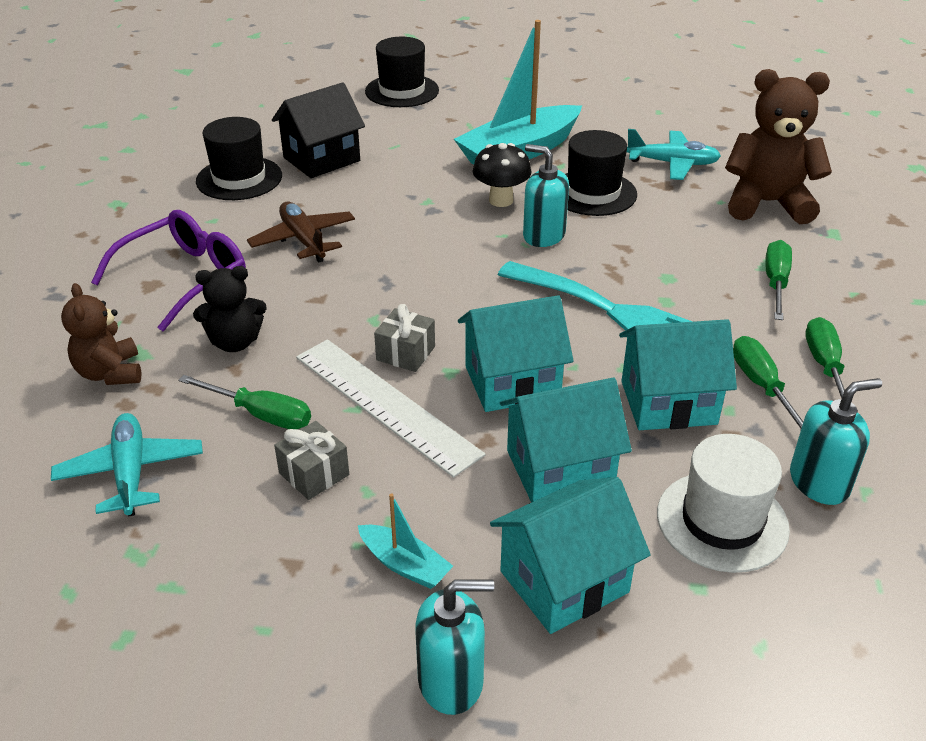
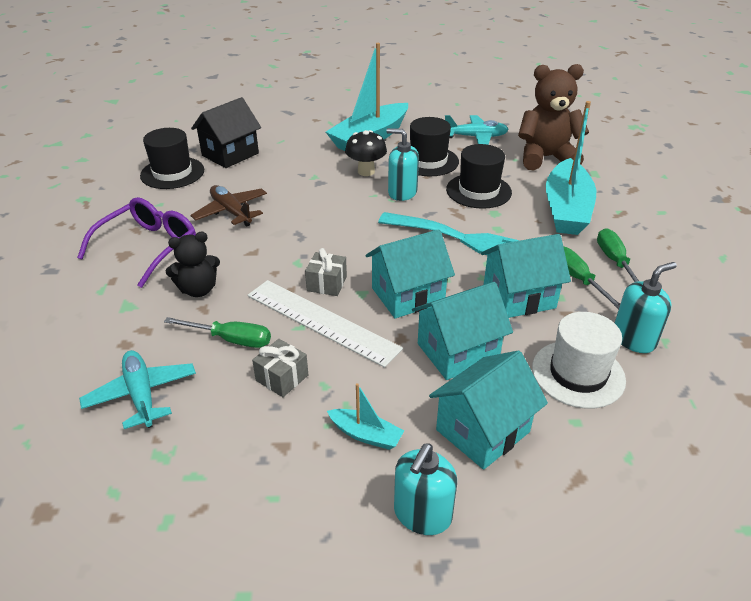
camera: 10 degrees left, 0 degrees up
brown teddy bear [61,283,141,385] -> none
black hat [365,37,439,107] -> black hat moved to [446,144,512,209]
turquoise soap dispenser [415,579,494,715] -> turquoise soap dispenser turned 135 degrees clockwise [394,443,457,535]
green screwdriver [765,240,792,320] -> turquoise boat [546,101,596,235]

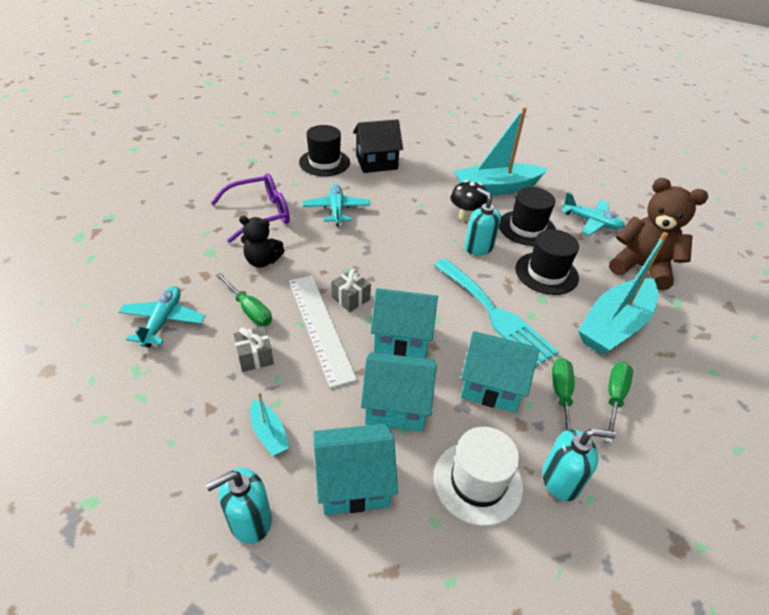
camera: 30 degrees right, 5 degrees up
brown plane [191,185,267,227] -> turquoise plane [303,184,370,226]

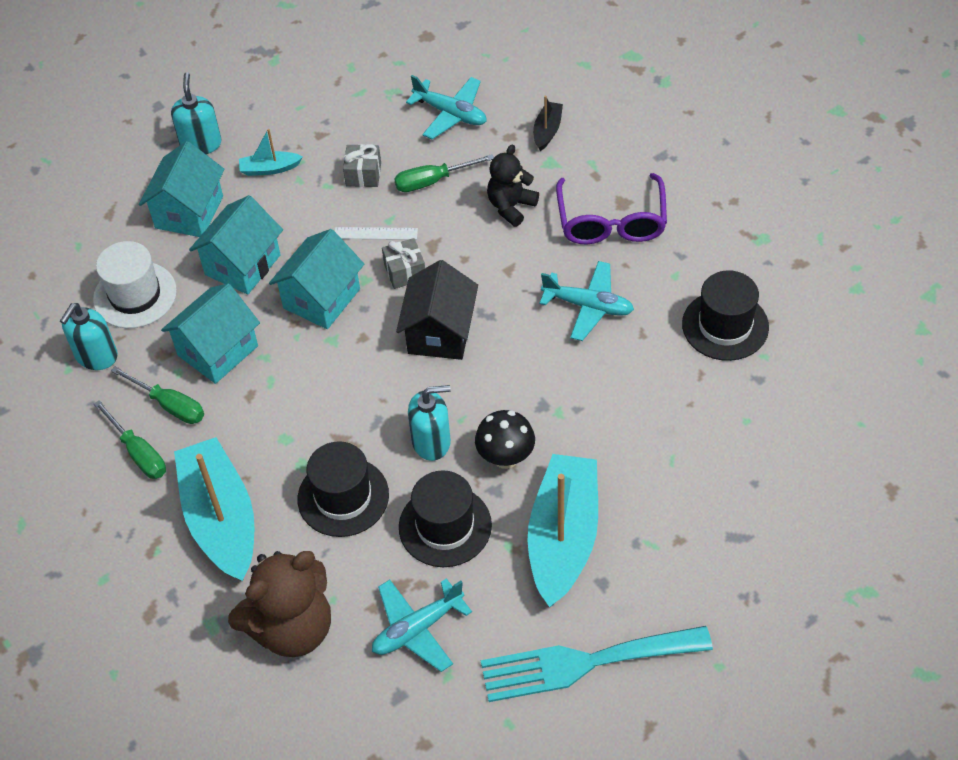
camera: 120 degrees right, 10 degrees up
white ruler [289,276,357,388] -> white ruler [335,227,418,240], size x0.49
black house [353,119,403,173] -> black house moved to [396,260,478,360]
turquoise fork [434,258,558,367] -> turquoise fork moved to [481,626,713,702]
none -> black boat [533,96,563,151]

